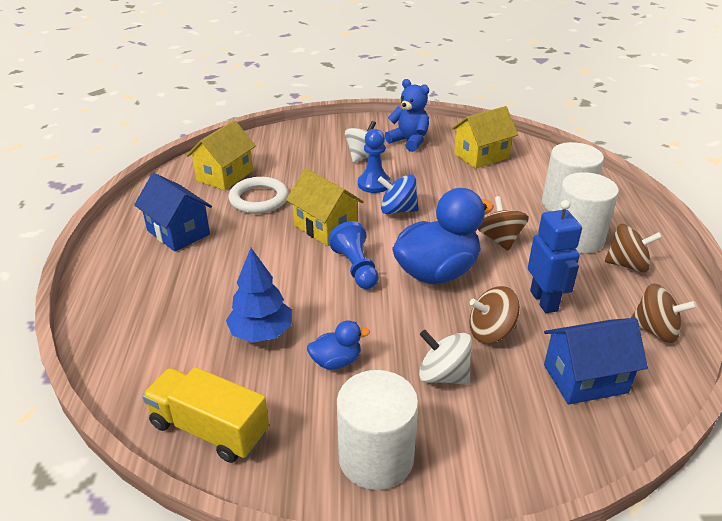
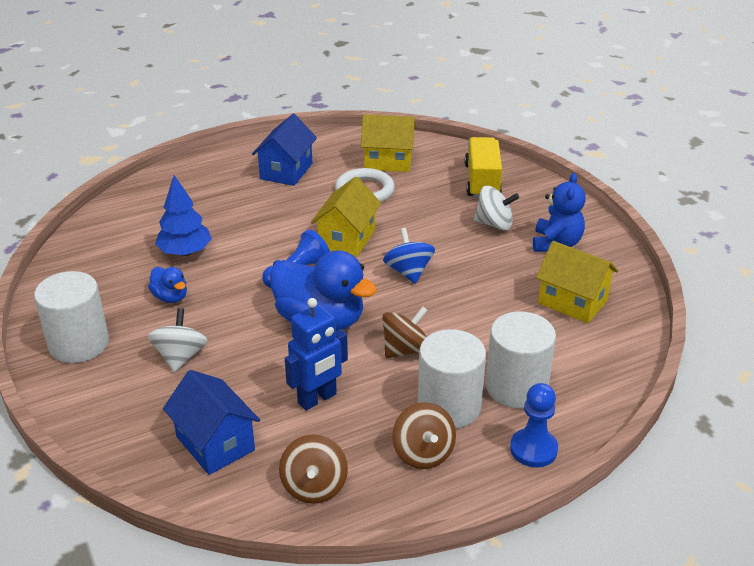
camera: 65 degrees right, 0 degrees up
yellow truck [142,367,269,463] -> yellow truck moved to [465,137,502,198]
blue pawn [358,129,391,193] -> blue pawn moved to [510,383,558,467]
brown spinning top [469,286,520,343] -> none

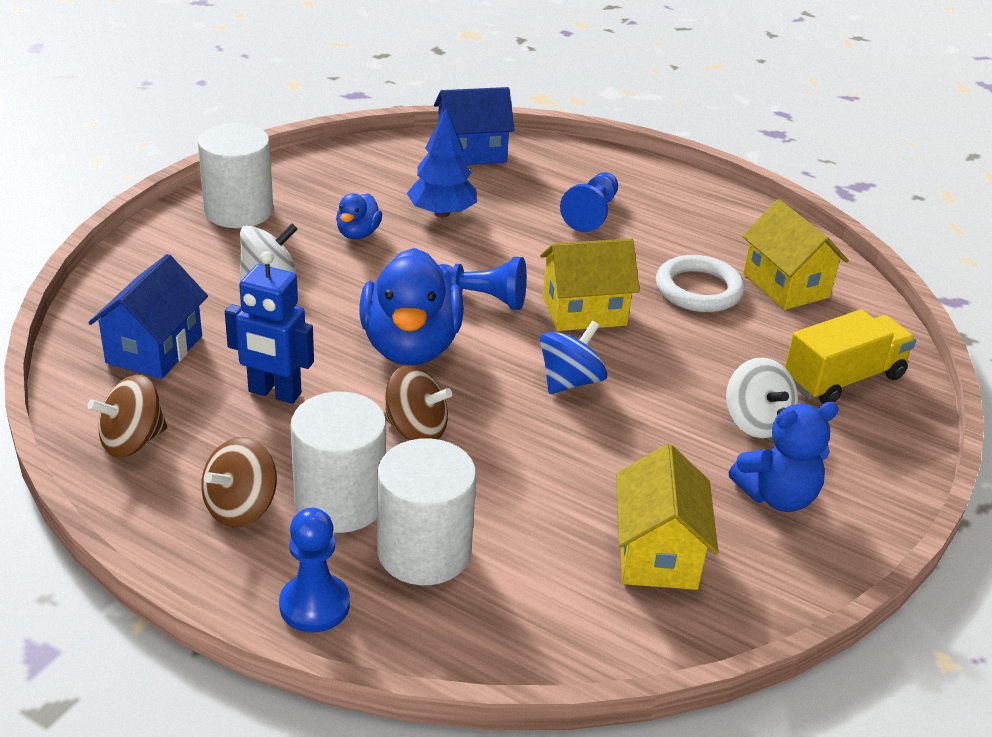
camera: 55 degrees right, 0 degrees up
blue house [252,114,317,186] -> blue house moved to [434,87,515,165]
none -> blue pawn [560,172,618,232]

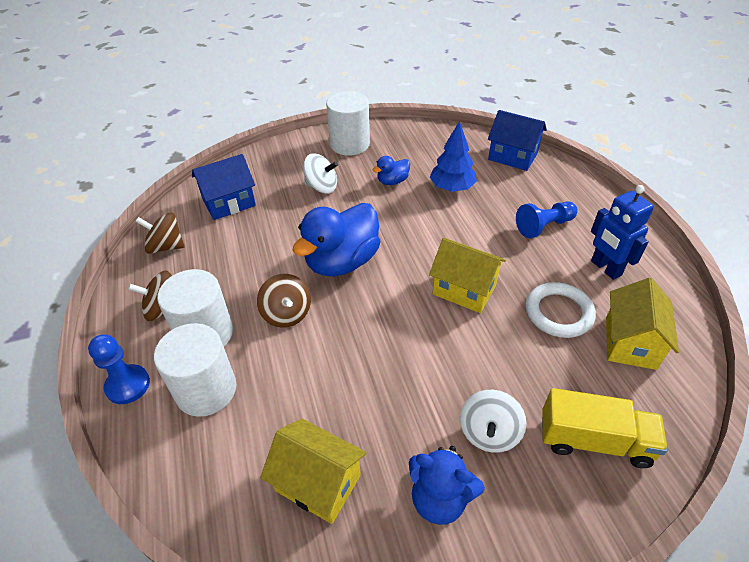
camera: 45 degrees right, 10 degrees up
blue robot [225,251,314,404] -> blue robot moved to [591,185,654,280]
blue pawn [439,257,527,310] -> none
blue spinning top [540,321,607,394] -> none
yellow house [616,444,719,590] -> yellow house turned 75 degrees clockwise [260,419,367,524]

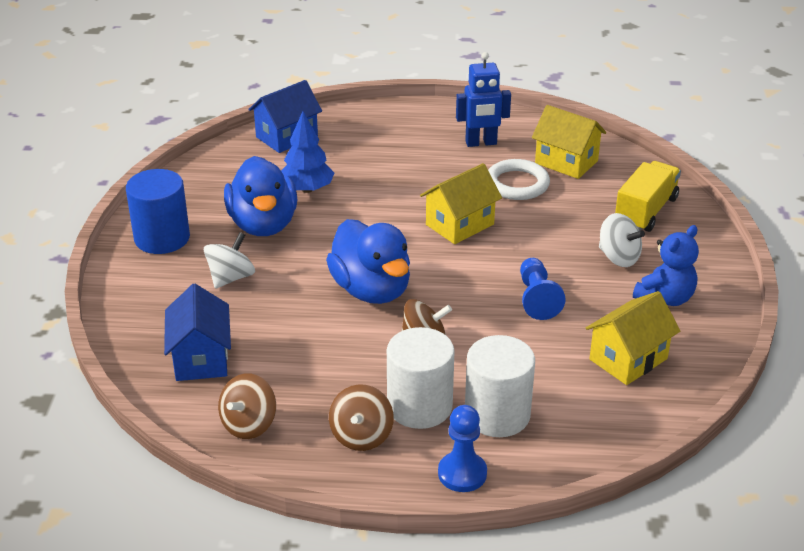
camera: 70 degrees left, 10 degrees down
white cylinder [326,91,370,156] -> blue cylinder [126,169,190,254]
blue duck [373,156,410,185] -> blue duck [224,156,297,236], size x2.11
blue pawn [516,201,578,238] -> blue pawn moved to [520,258,566,320]

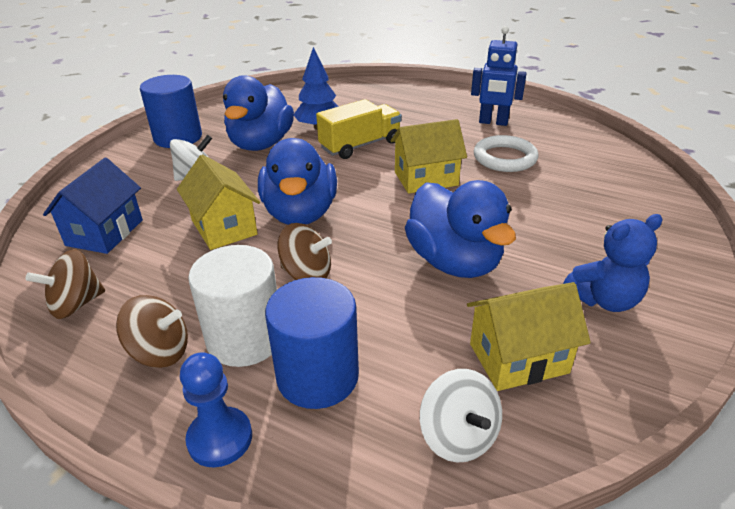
camera: 25 degrees right, 0 degrees up
blue house [248,80,322,153] -> none
brown spinning top [329,385,394,451] -> brown spinning top turned 120 degrees counterclockwise [116,295,188,368]
white cylinder [465,335,535,437] -> blue cylinder [265,277,359,409]
blue pawn [520,258,566,320] -> blue duck [405,180,516,278]
yellow house [532,105,606,179] -> yellow house moved to [177,154,260,250]
white spinning top [599,213,645,267] -> white spinning top moved to [420,369,502,462]
yellow truck [615,161,681,232] -> yellow truck moved to [316,99,402,159]

